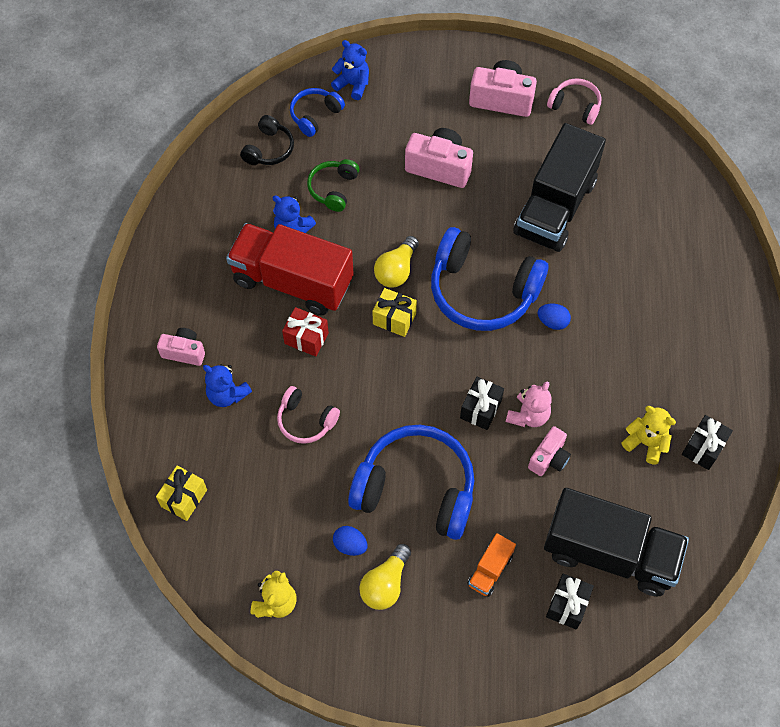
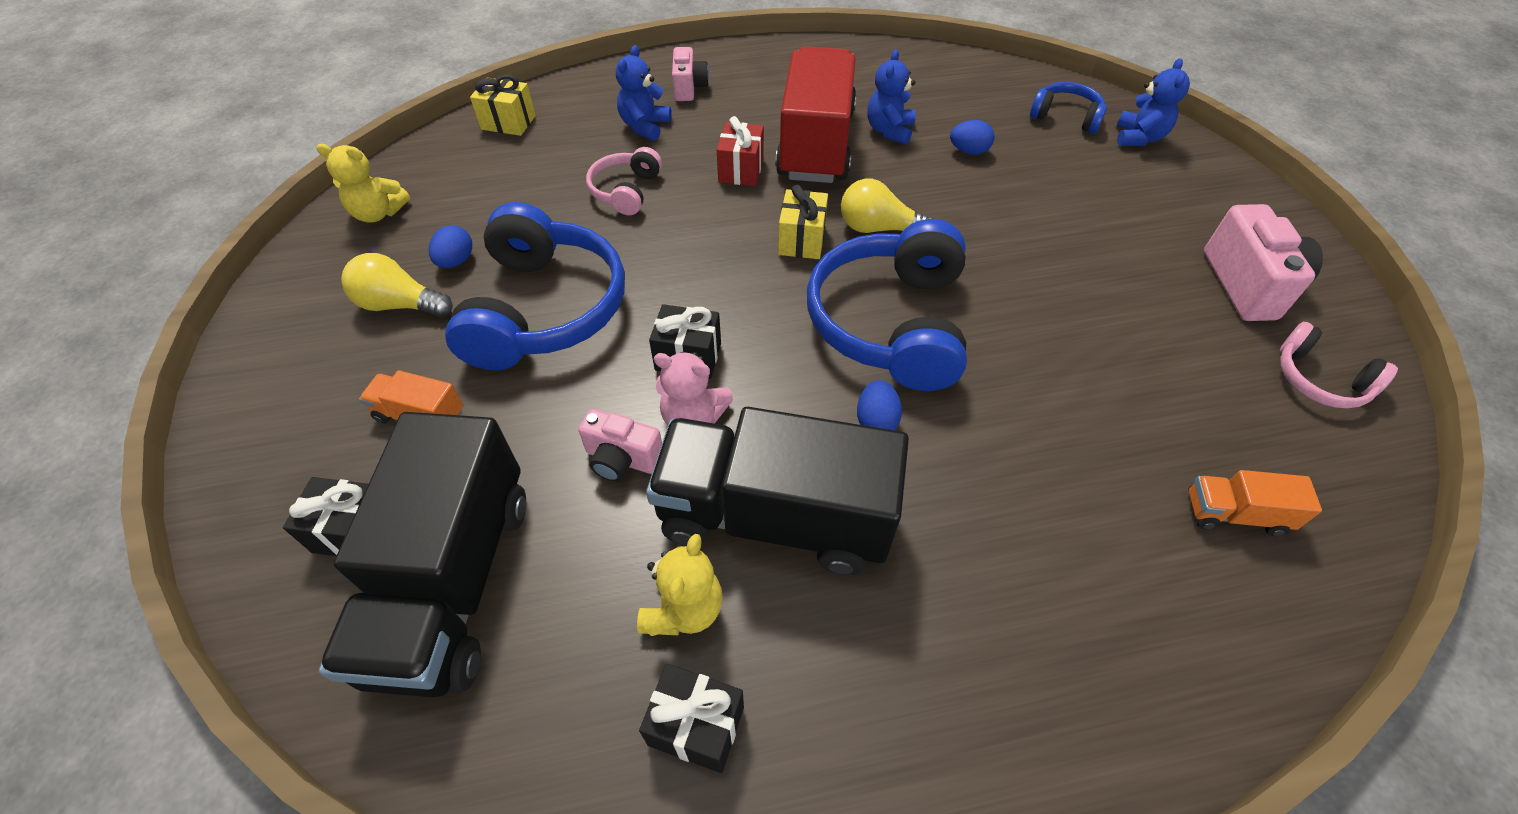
camera: 75 degrees right, 10 degrees down
black headphones [240,115,294,165] -> none
green headphones [307,159,360,212] -> blue egg [950,120,995,155]
pink camera [405,128,473,188] -> none
black truck [513,123,606,252] -> black truck moved to [646,407,909,575]
pink headphones [547,78,601,125] -> pink headphones turned 120 degrees clockwise [1280,322,1398,408]
none -> orange truck [1188,470,1322,536]

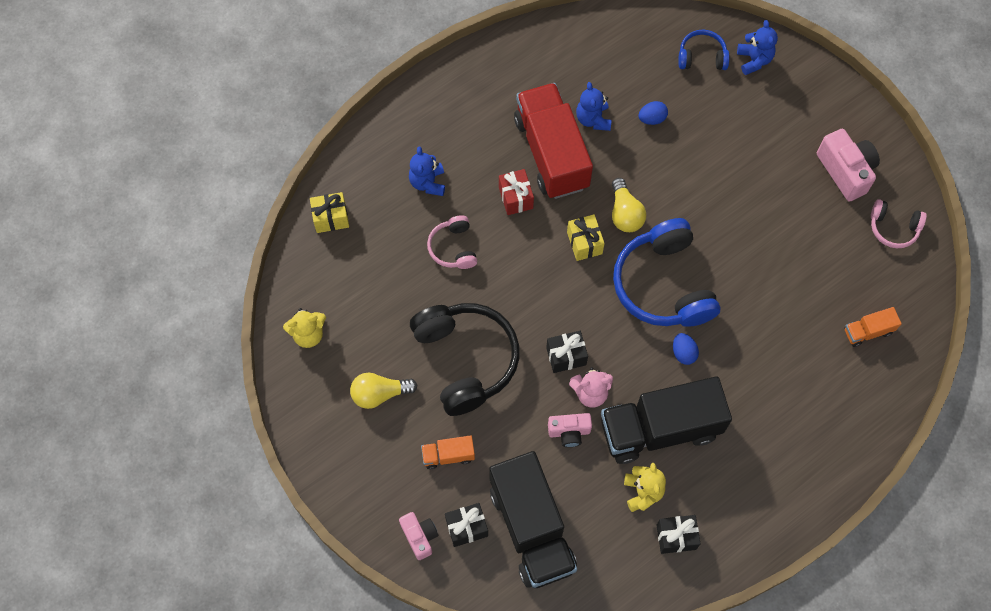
camera: 25 degrees left, 15 degrees up
blue egg [429,225,472,268] -> none
blue headphones [445,202,625,370] -> black headphones [410,303,519,416]
pink camera [672,47,709,101] -> pink camera moved to [399,512,438,560]
yellow light bulb [841,179,934,233] -> yellow light bulb turned 90 degrees counterclockwise [612,178,646,232]

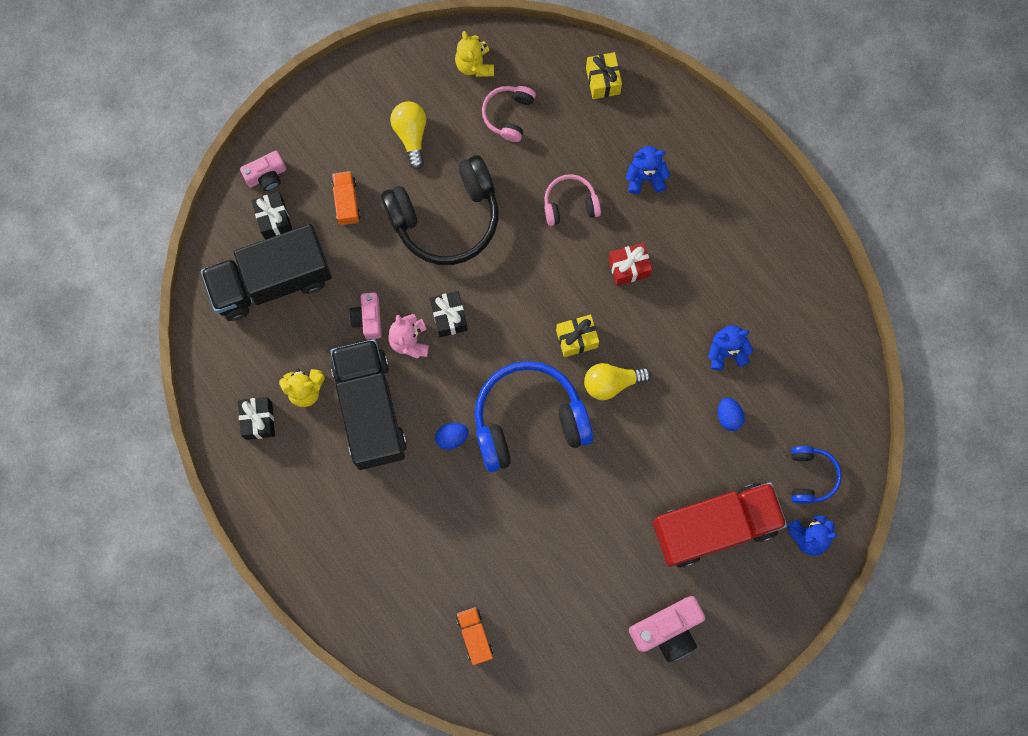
camera: 90 degrees right, 10 degrees up
red truck [514,83,593,199] -> red truck moved to [653,482,787,568]
pink headphones [871,199,927,248] -> pink headphones moved to [482,86,536,142]

